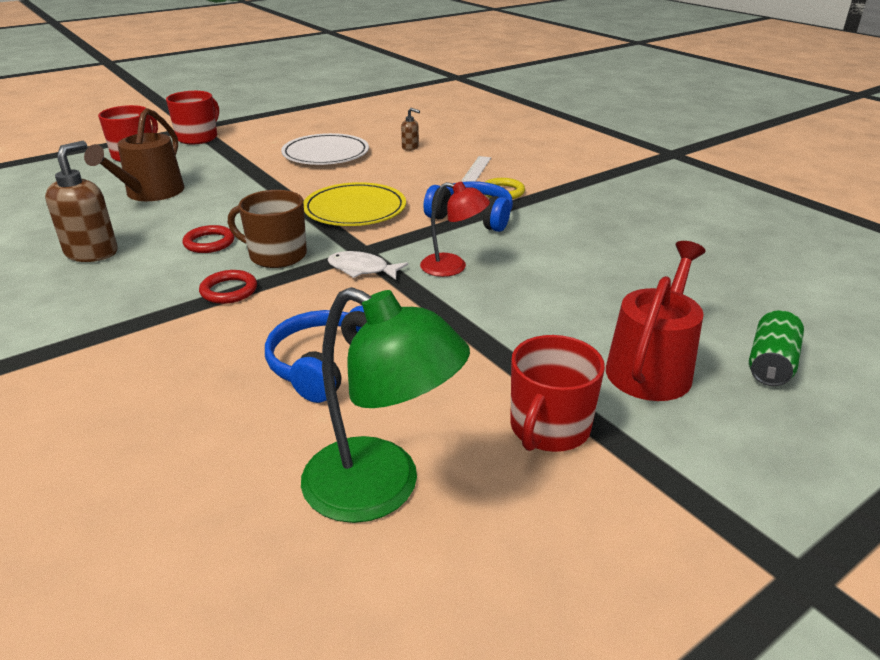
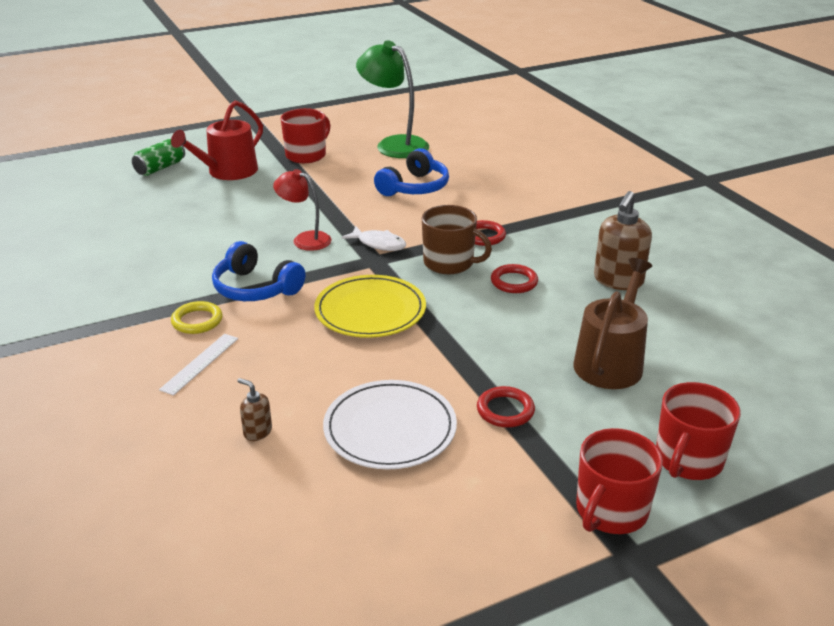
camera: 170 degrees left, 0 degrees up
none -> red ring [477,386,535,428]

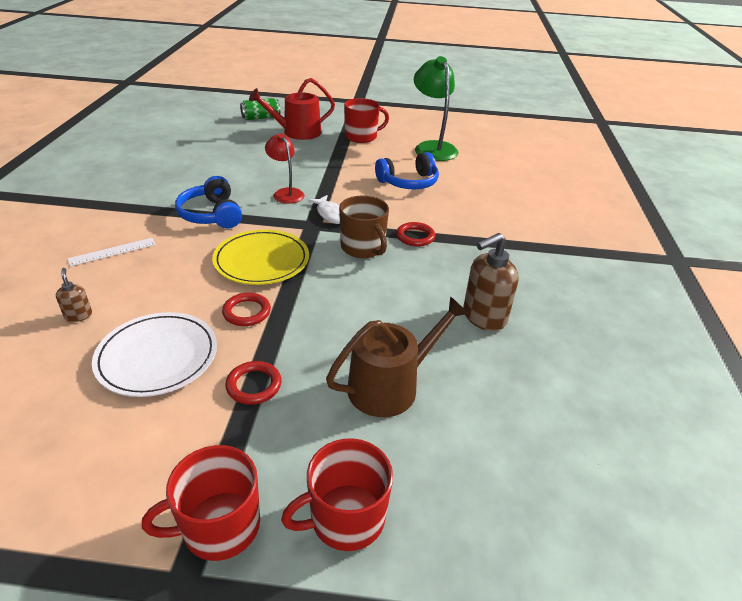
camera: 30 degrees right, 5 degrees up
yellow ring [171,301,222,334] -> none
red ring [491,264,538,293] -> red ring moved to [222,293,271,326]

